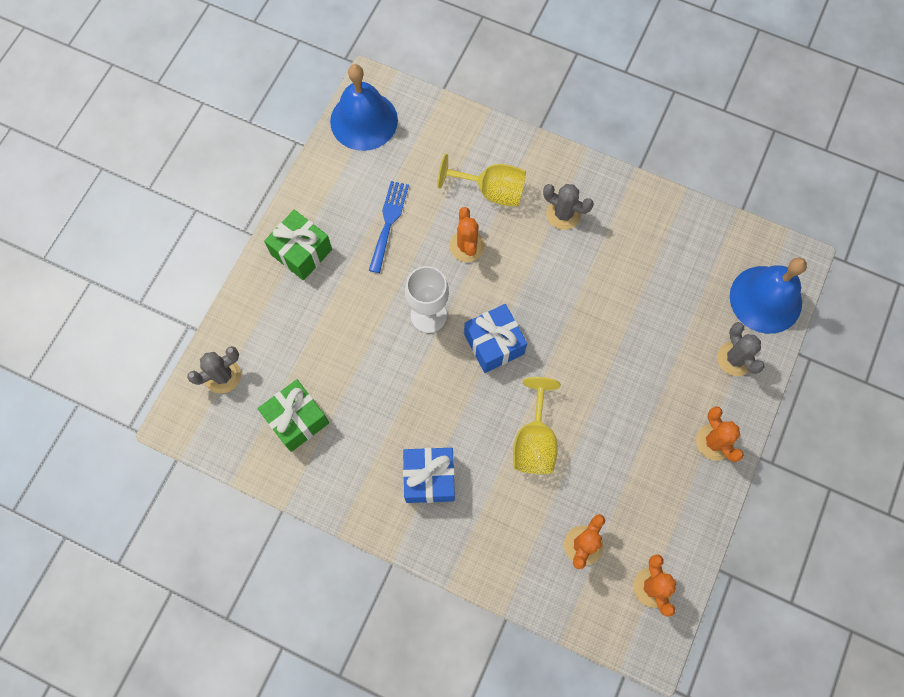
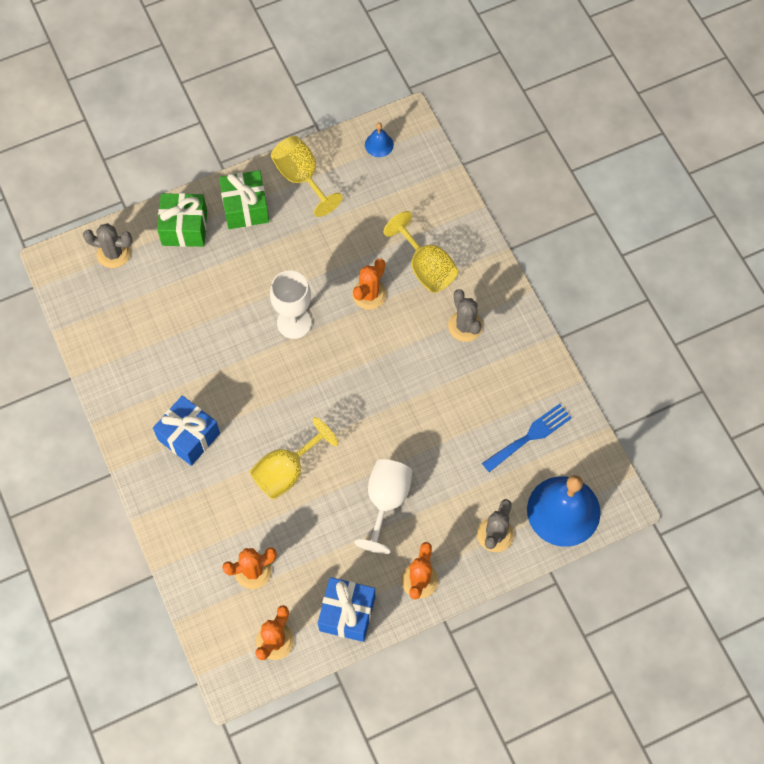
camera: 40 degrees right, 5 degrees down
green gift [258,379,329,452] -> green gift moved to [157,193,207,247]
blue bell [330,64,398,151] -> blue bell [365,123,394,157], size x0.44
blue fork [369,181,409,273] -> blue fork moved to [482,404,572,472]
blue gift [464,304,527,373] -> blue gift moved to [318,577,375,642]
none -> yellow goblet [271,136,343,217]
none -> white goblet [354,459,412,554]

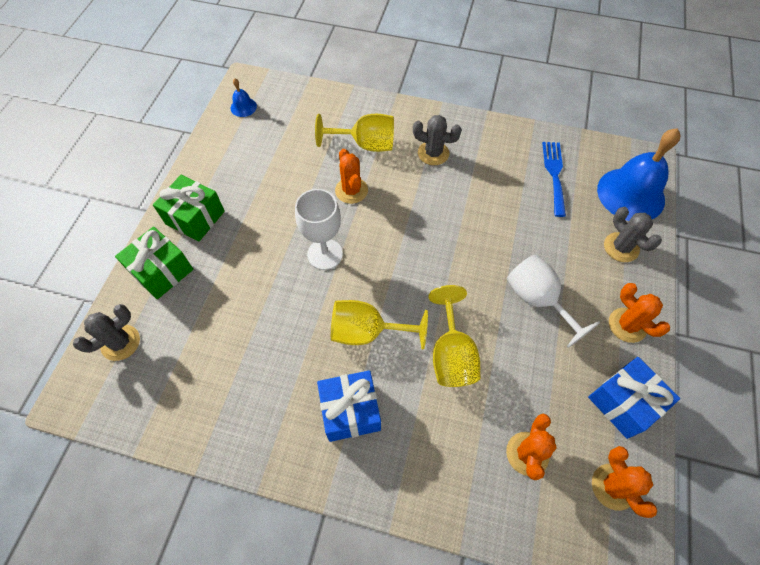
camera: 50 degrees left, 5 degrees down
yellow goblet [271,136,343,217] -> yellow goblet moved to [331,300,428,350]

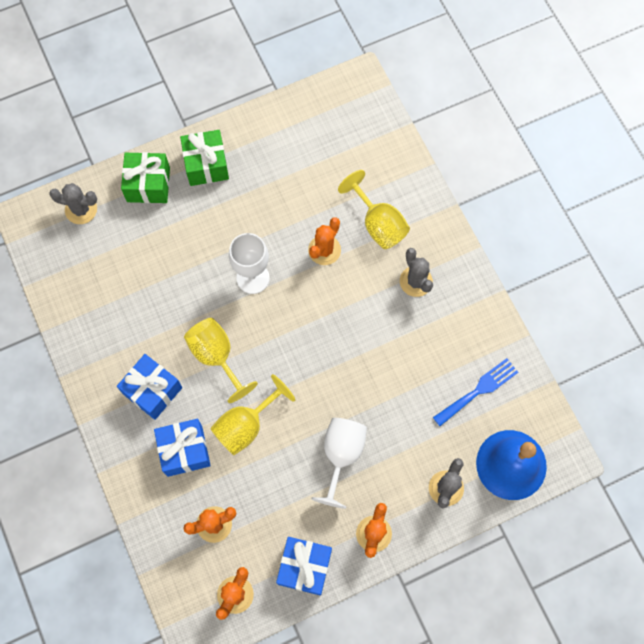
camera: 50 degrees right, 10 degrees up
blue bell [231,78,257,117] -> none
none -> blue gift [154,419,211,477]

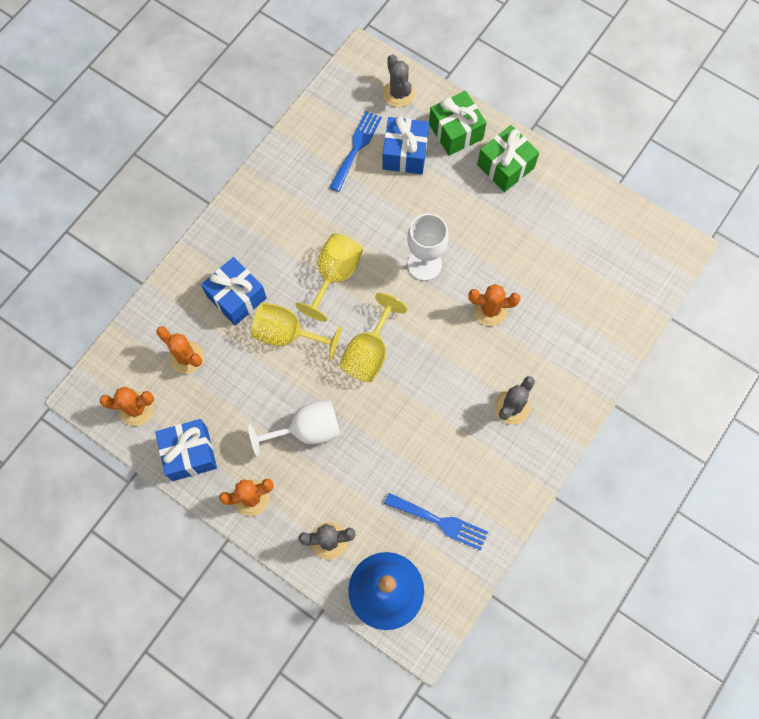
camera: 60 degrees right, 0 degrees up
blue gift [117,354,182,420] -> blue gift moved to [383,116,429,174]
yellow goblet [338,170,410,249] -> yellow goblet moved to [340,293,407,382]
none -> blue fork [329,111,382,192]

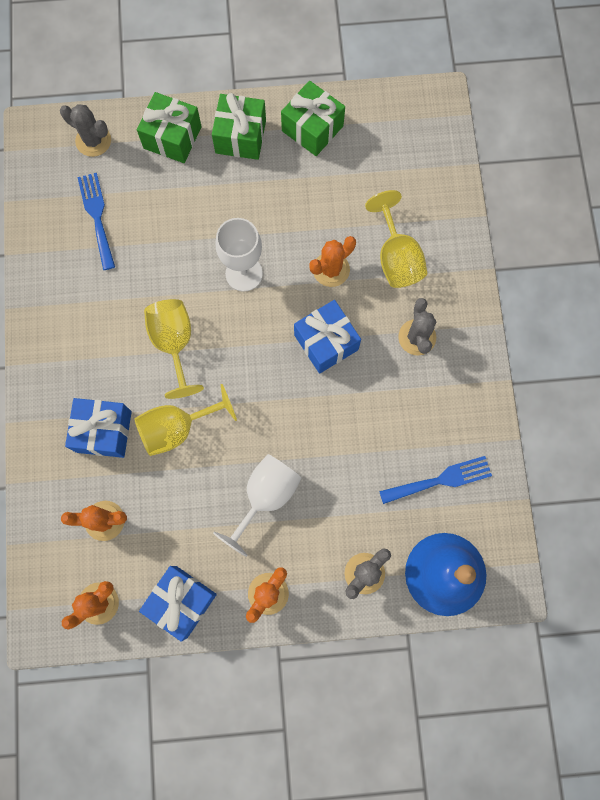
camera: 40 degrees left, 5 degrees up
yellow goblet [340,293,407,382] -> yellow goblet moved to [365,190,427,288]
blue gift [383,116,429,174] -> blue gift moved to [294,300,361,374]
none -> green gift [281,81,345,156]

